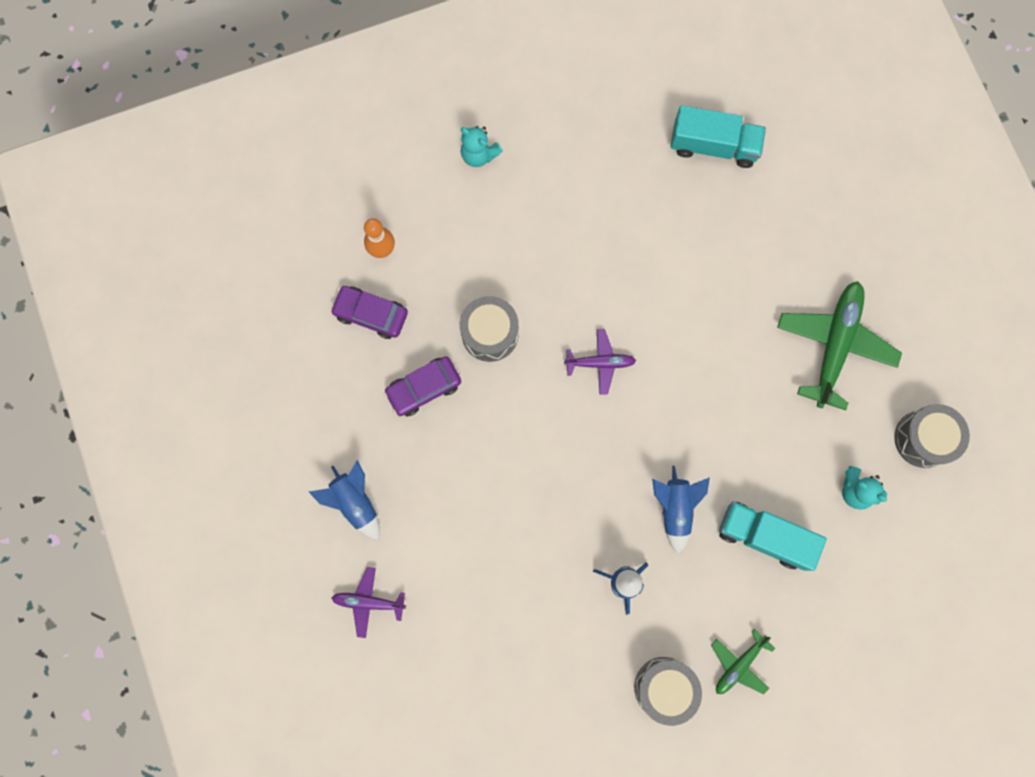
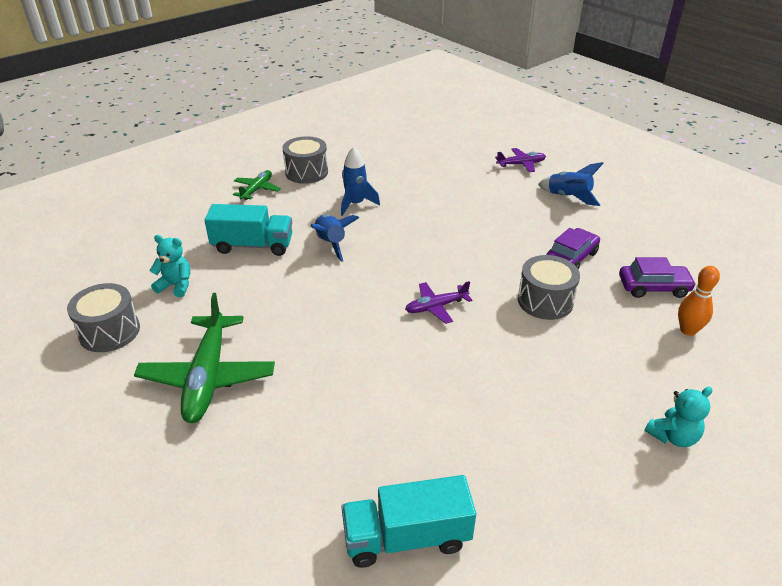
camera: 160 degrees right, 40 degrees down
turquoise teddy bear [461,126,503,167] -> turquoise teddy bear turned 135 degrees clockwise [645,387,712,447]

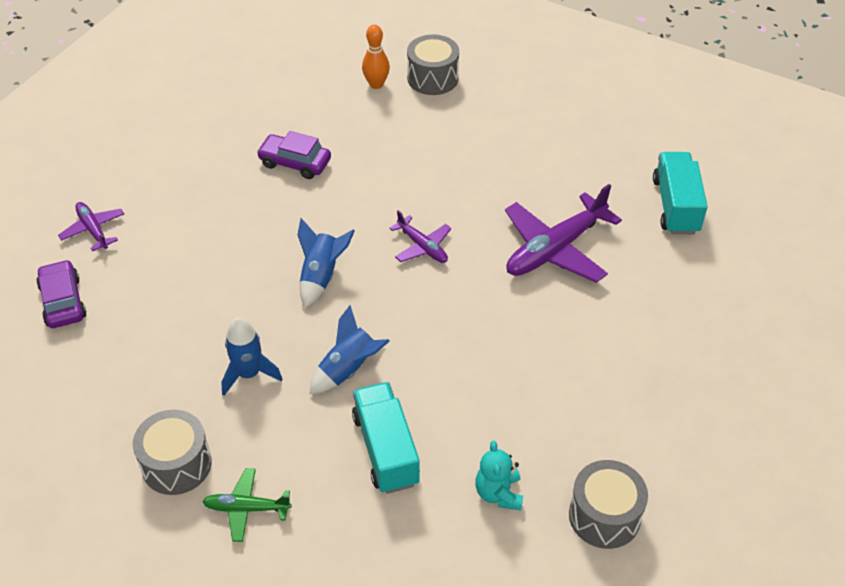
camera: 110 degrees left, 10 degrees up
green plane [134,293,275,423] -> none
turquoise truck [341,475,476,568] -> turquoise truck turned 150 degrees counterclockwise [653,152,708,234]
grey drum [518,255,580,320] -> grey drum moved to [407,34,459,95]
blue rocket [538,162,604,206] -> blue rocket moved to [298,218,355,308]
purple car [619,257,696,298] -> purple car moved to [36,260,87,328]
turquoise teddy bear [645,387,712,447] -> none
none -> purple plane [505,184,622,283]

